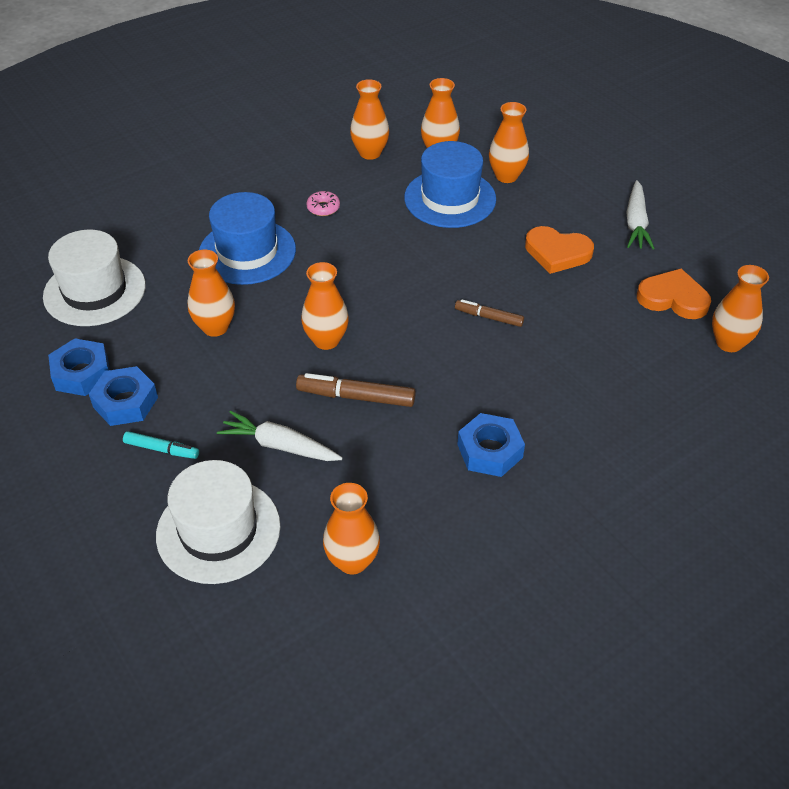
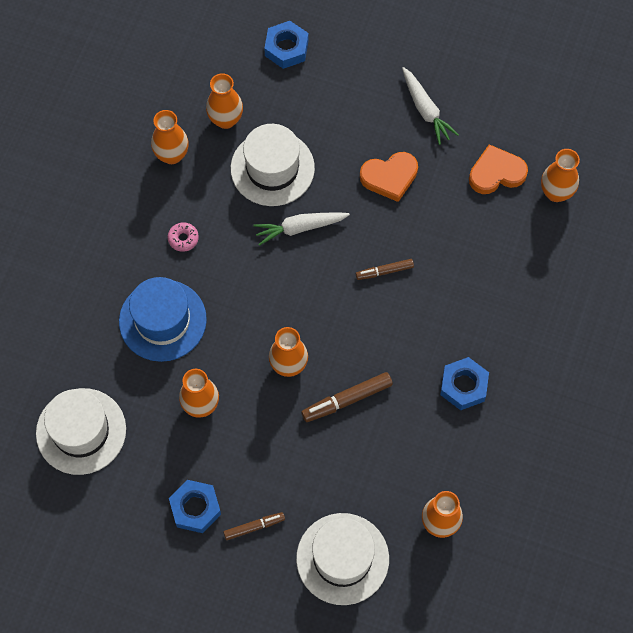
camera: 35 degrees left, 20 degrees up
blue nut [48,338,110,396] -> blue nut moved to [264,21,308,69]
turquoise marker [123,431,199,459] -> brown marker [223,512,285,540]
white carrot [217,411,343,461] -> white carrot moved to [253,212,350,246]
blue hat [404,141,496,228] -> white hat [231,124,315,206]
orange vase [489,102,529,183] -> none

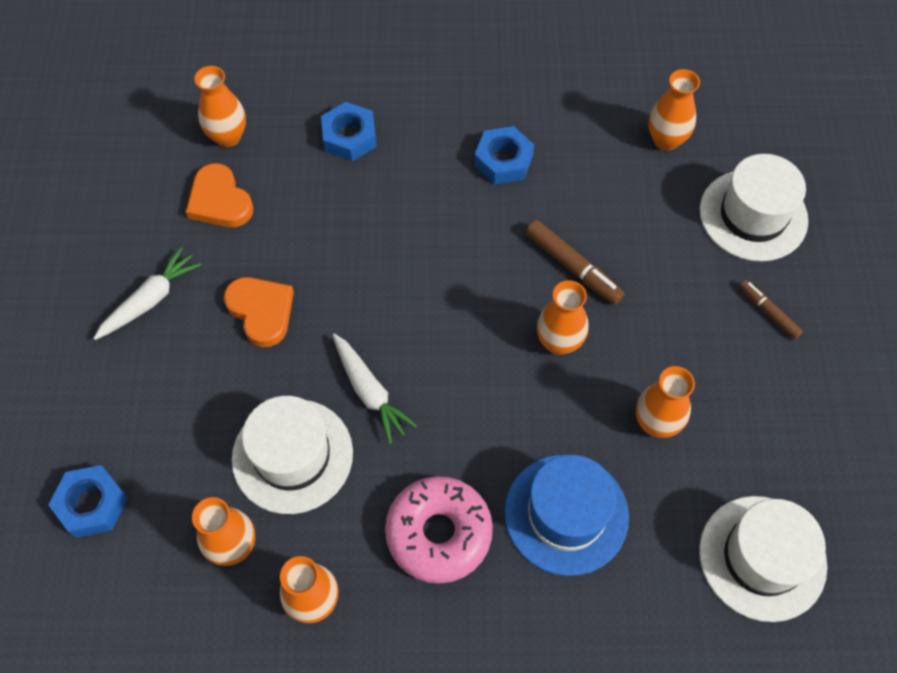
camera: 110 degrees left, 5 degrees down
pink donut [168,222,199,252] -> pink donut [385,476,493,584], size x2.35
blue nut [169,480,221,533] -> blue nut moved to [321,102,377,161]
brown marker [356,259,414,280] -> none

